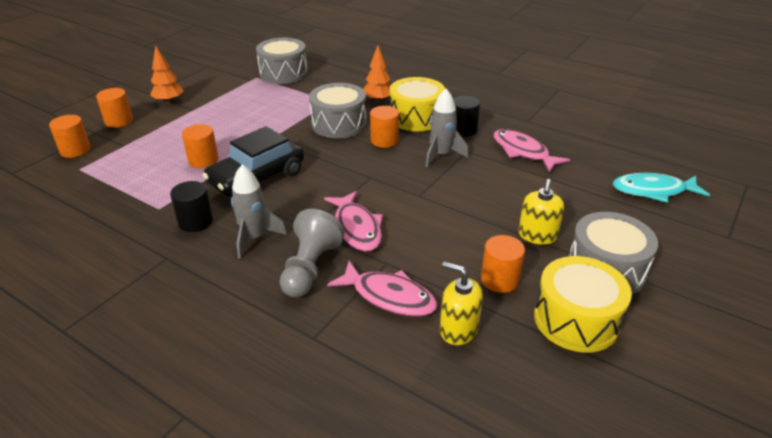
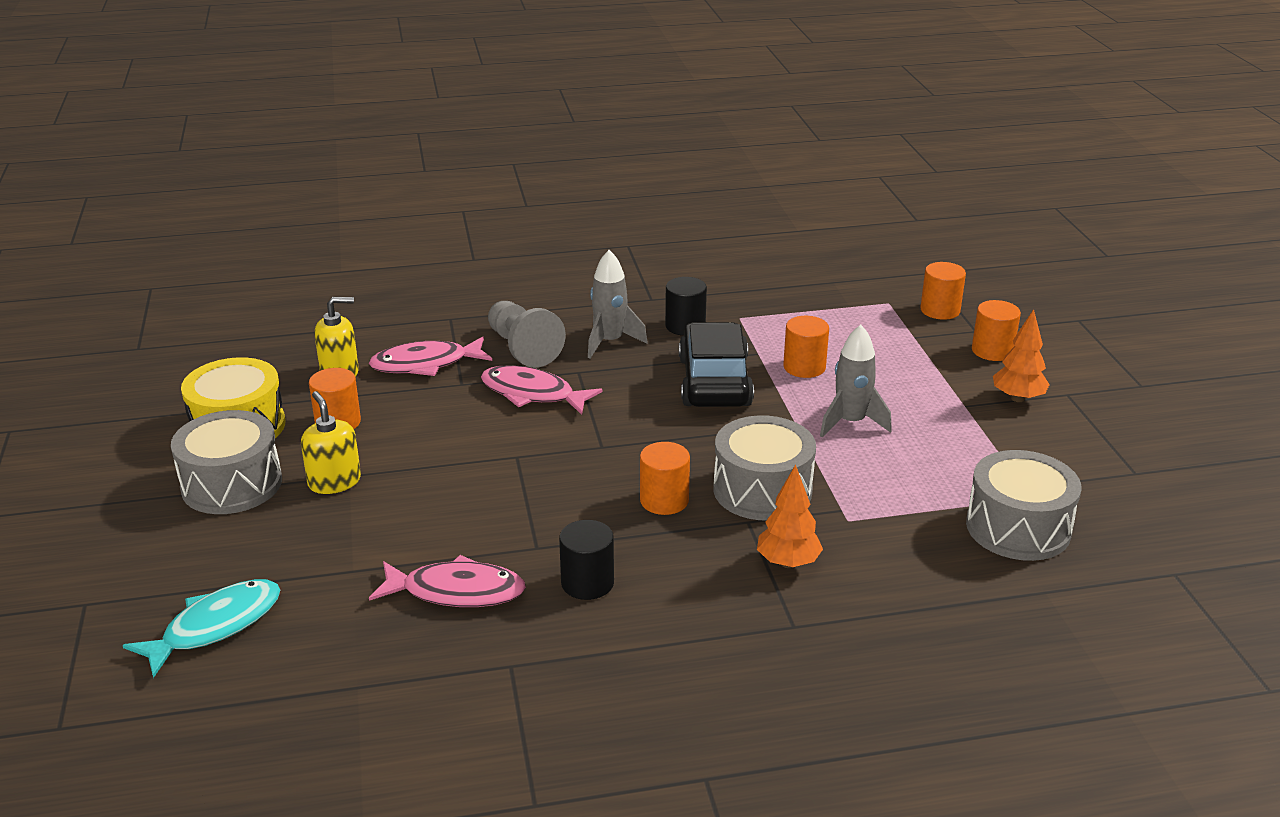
camera: 135 degrees right, 5 degrees down
yellow drum [390,77,445,131] -> none
grey rocket [425,89,468,167] -> grey rocket moved to [820,325,892,437]

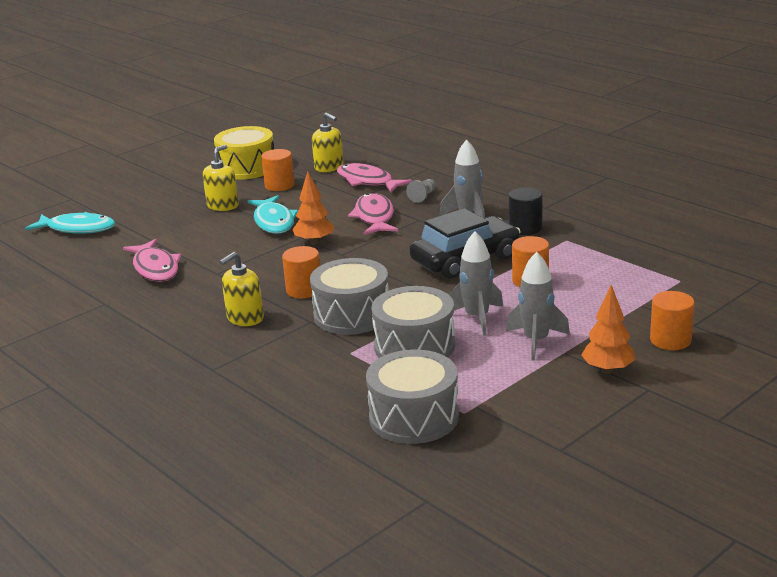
camera: 60 degrees right, 5 degrees down
grey drum [171,410,282,514] -> grey drum moved to [371,286,455,358]
grey pawn [488,301,566,368] -> grey pawn [406,179,436,203], size x0.51
black cylinder [559,520,614,600] -> none
orange tree [757,464,823,568] -> orange tree moved to [293,171,334,245]
orange cylinder [920,262,966,320] -> none
none -> yellow soap dispenser [219,252,264,326]
none -> turquoise fish [247,195,298,234]
none -> grey rocket [506,252,570,361]

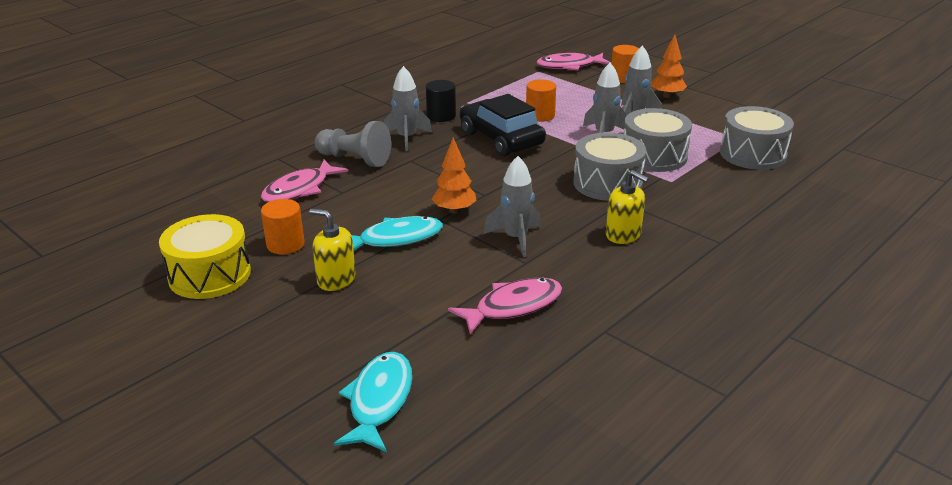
camera: 95 degrees left, 5 degrees up
orange cylinder [282,246,320,298] -> none
yellow soap dispenser [312,113,343,172] -> none
pink fish [348,193,398,235] -> pink fish moved to [536,53,612,70]
grey pawn [406,179,436,203] -> grey pawn [315,121,391,167], size x1.97
none -> grey rocket [484,156,541,257]

